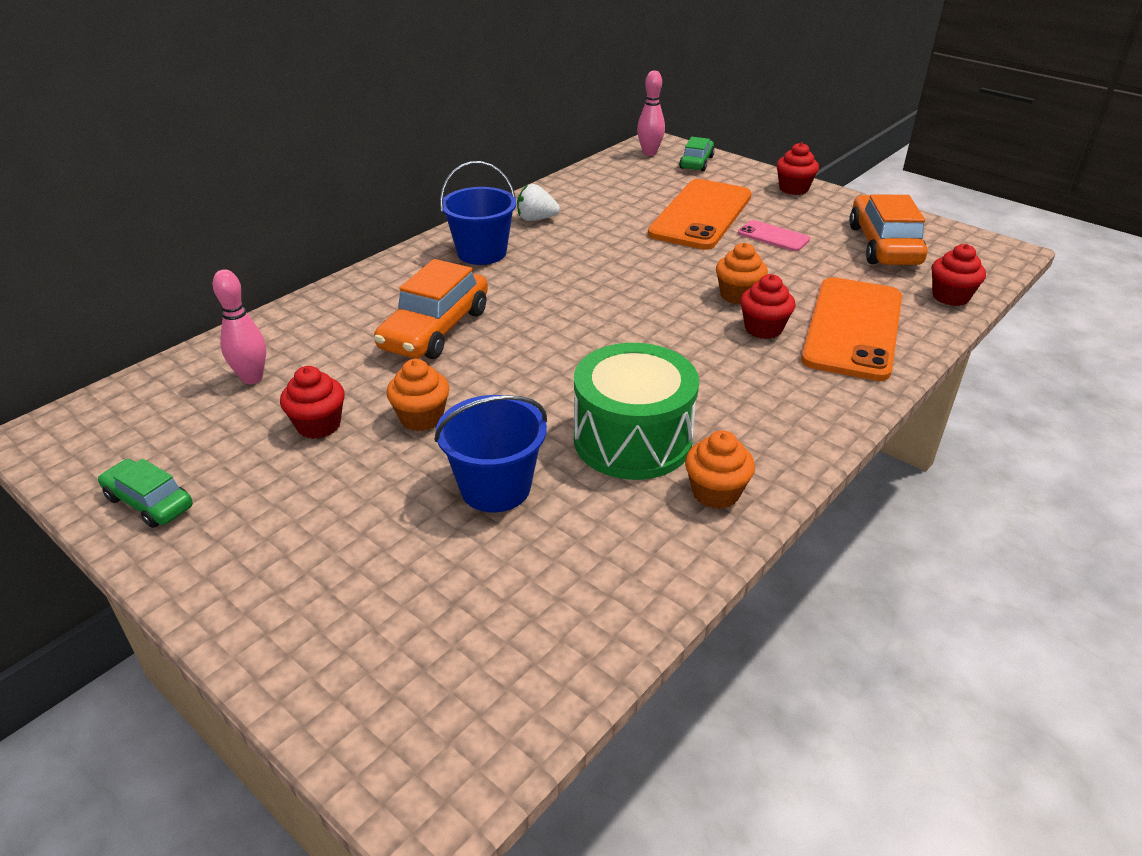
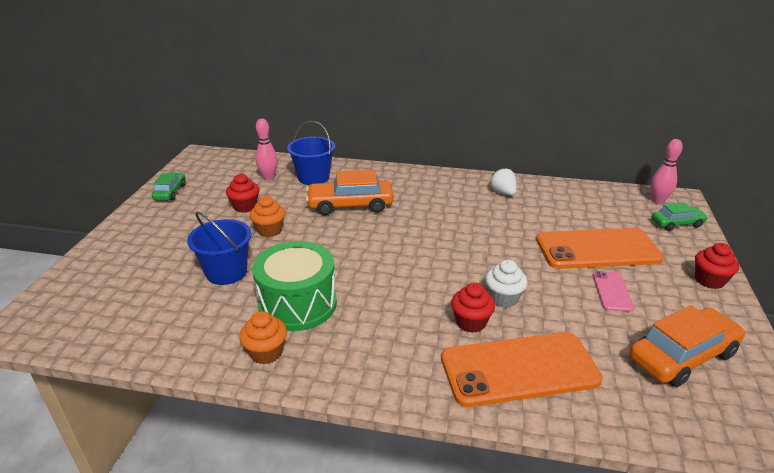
camera: 60 degrees right, 5 degrees down
blue bucket [440,161,517,265] -> blue bucket moved to [287,121,335,185]
orange cupcake [716,243,768,305] -> white cupcake [485,260,527,308]
red cupcake [932,244,986,306] -> none

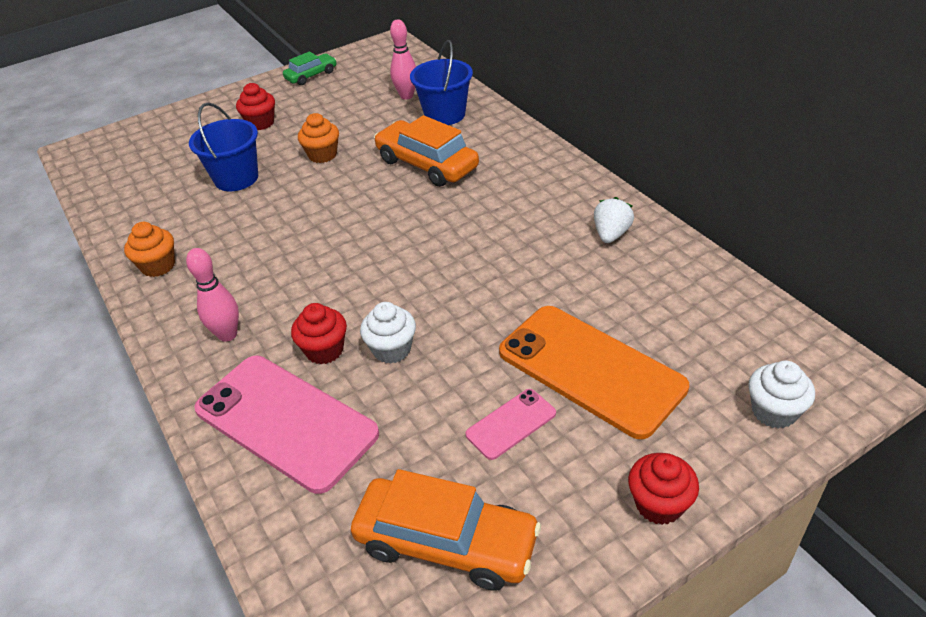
camera: 50 degrees right, 10 degrees up
red cupcake [226,174,259,213] -> red cupcake moved to [236,83,275,130]
green drum [252,241,337,331] -> none
orange phone [441,332,603,407] -> pink phone [194,356,379,494]
pink bowling pin [651,139,683,204] -> pink bowling pin moved to [186,248,239,342]
green car [652,202,708,231] -> white cupcake [748,361,815,428]

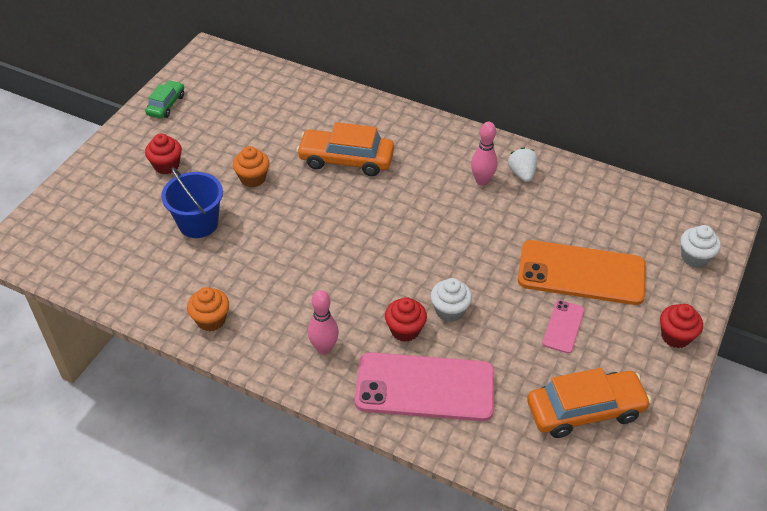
camera: 35 degrees left, 5 degrees up
pink bowling pin [390,19,416,99] -> pink bowling pin moved to [471,122,497,186]
blue bucket [410,40,473,125] -> none

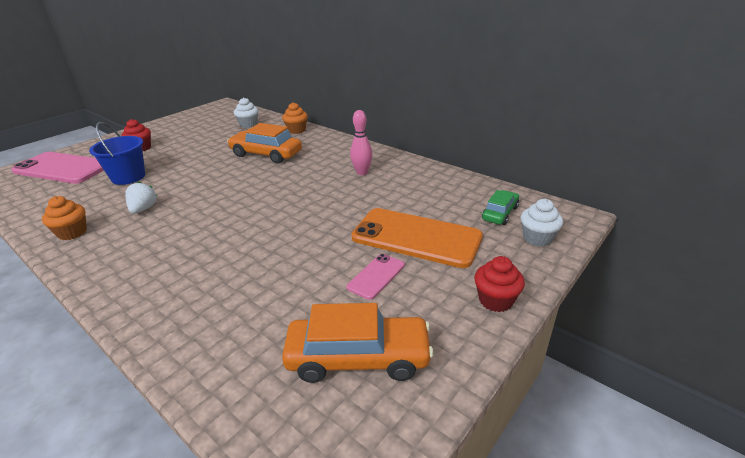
camera: 15 degrees right, 15 degrees down
green car [145,80,184,118] -> green car moved to [482,190,519,225]
orange cupcake [233,146,270,187] -> orange cupcake moved to [282,102,308,134]
pink bowling pin [308,290,339,355] -> none
pink phone [355,352,494,421] -> pink phone moved to [11,152,104,184]
red cupcake [385,297,427,342] -> none
white cupcake [431,278,472,322] -> white cupcake moved to [234,97,259,128]
white strawberry [508,147,538,182] -> white strawberry moved to [125,181,157,214]

